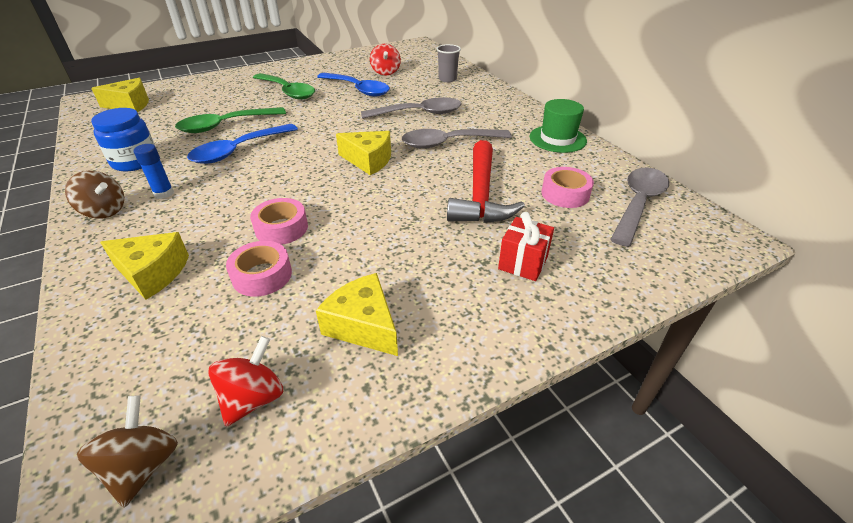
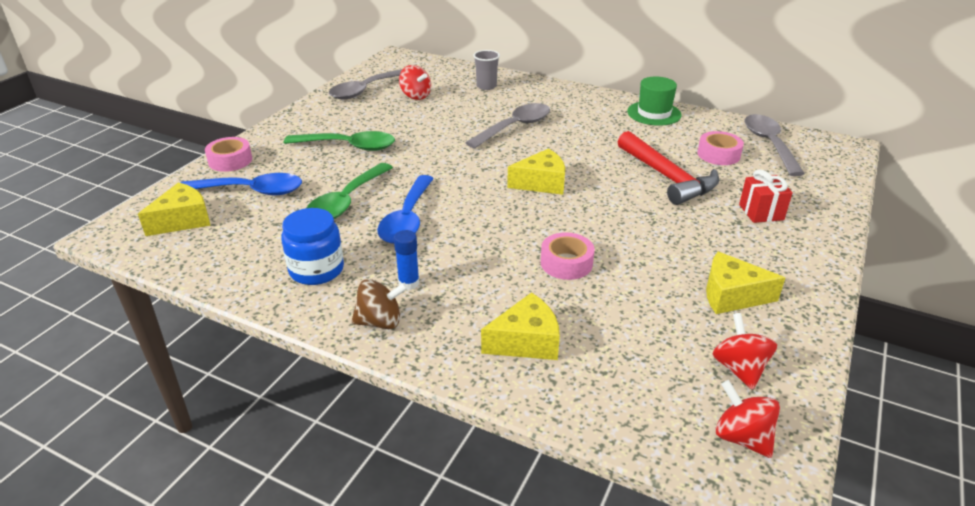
camera: 35 degrees left, 5 degrees down
brown spinning top [77,395,178,507] -> red spinning top [716,380,780,458]
pink tape [226,241,292,297] -> pink tape moved to [205,137,252,172]
blue spoon [317,73,390,96] -> blue spoon moved to [180,173,302,195]
grey spoon [402,129,512,149] -> grey spoon moved to [329,69,402,100]

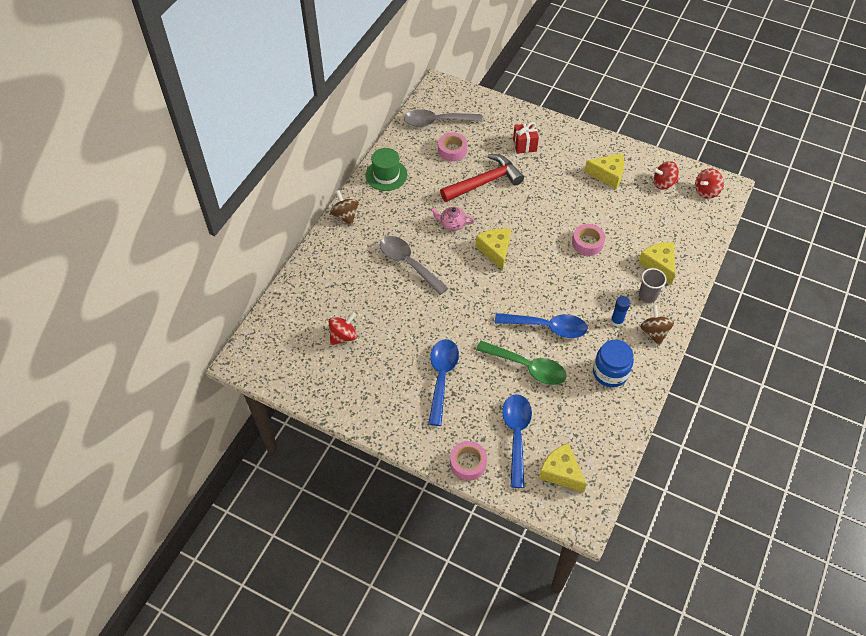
camera: 90 degrees left, 20 degrees up
green spoon [284,131,395,151] -> blue spoon [428,339,459,426]
grey spoon [329,69,402,100] -> none
grey cup [473,50,500,90] -> grey cup moved to [639,268,666,303]
yellow cheese [706,251,785,314] -> yellow cheese turned 90 degrees counterclockwise [584,153,625,189]
none -> brown spinning top [330,190,359,226]
none -> pink teapot [431,207,475,231]

